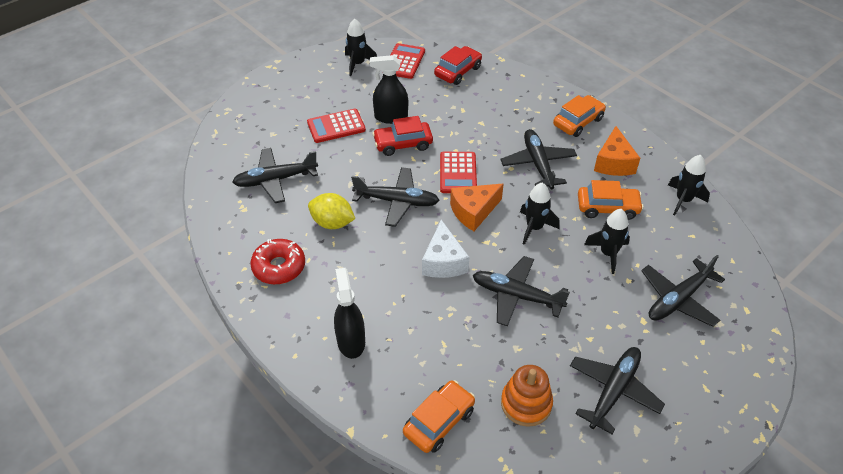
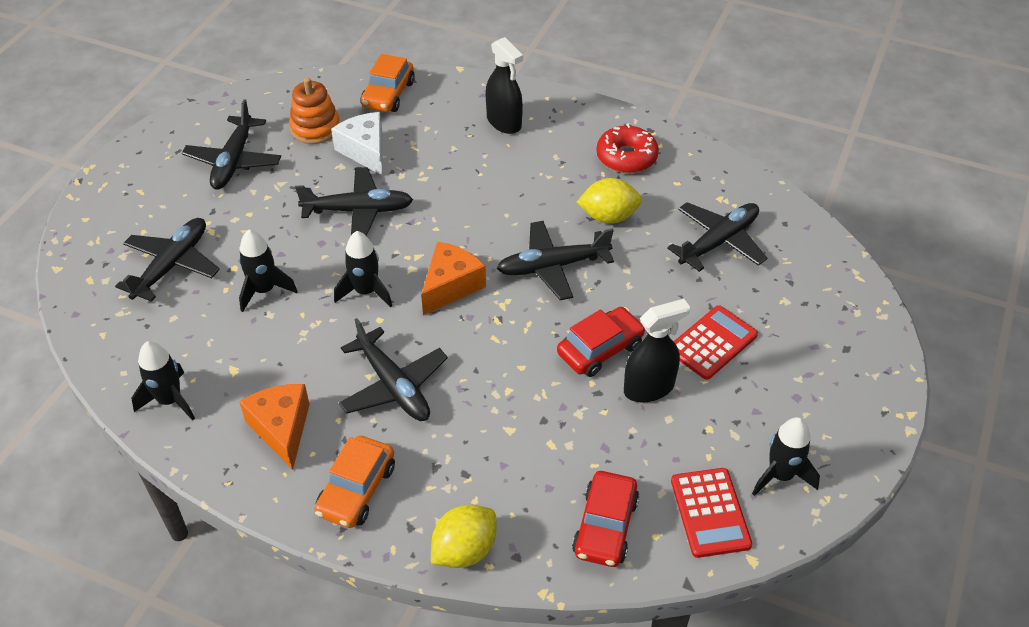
camera: 155 degrees right, 0 degrees up
white cheese [422,220,469,278] -> white cheese moved to [331,112,383,176]
red calculator [440,152,477,193] -> none
orange car [578,180,644,220] -> none
none -> yellow lemon [431,505,496,568]

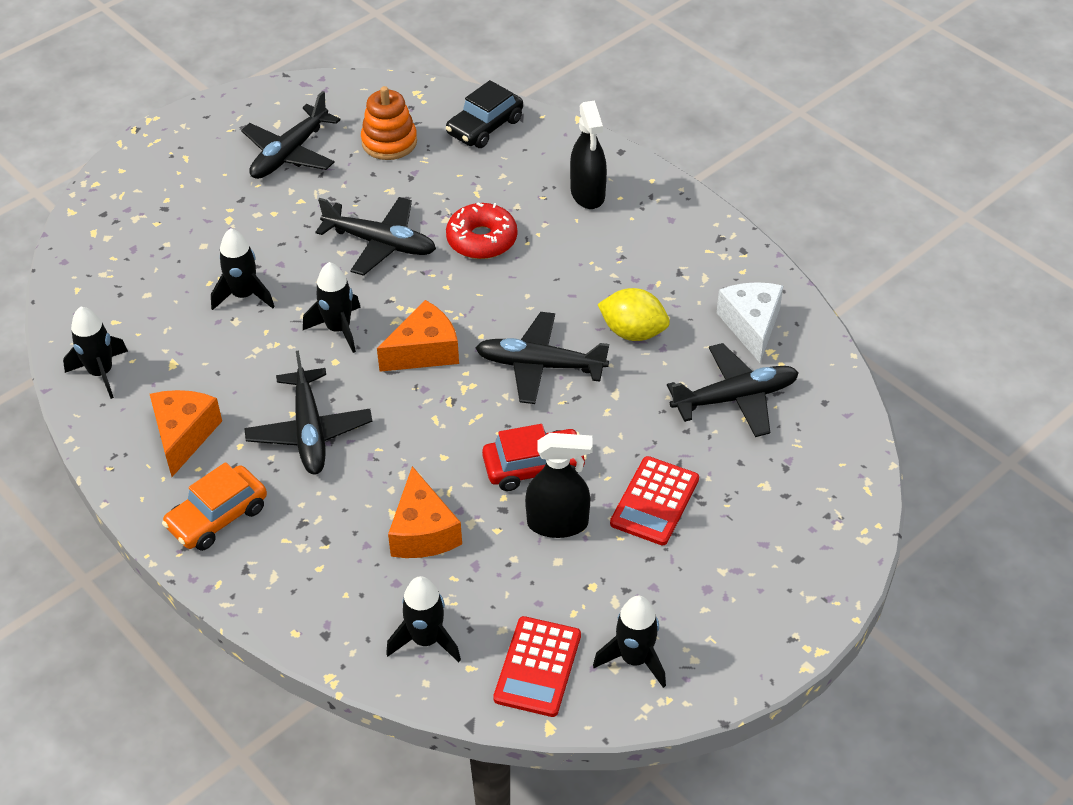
camera: 25 degrees right, 0 degrees up
black plane [115,218,220,302] -> none
white cheese [331,112,383,176] -> white cheese moved to [717,282,783,363]
orange car [361,54,415,112] -> black car [446,80,523,148]
yellow lemon [431,505,496,568] -> none
red car [572,471,639,567] -> black rocket [386,576,461,662]
red donut [596,124,659,173] -> red donut moved to [446,202,517,259]
red calculator [674,305,758,380] -> red calculator turned 135 degrees clockwise [610,456,699,546]
none -> orange cheese [388,466,462,558]

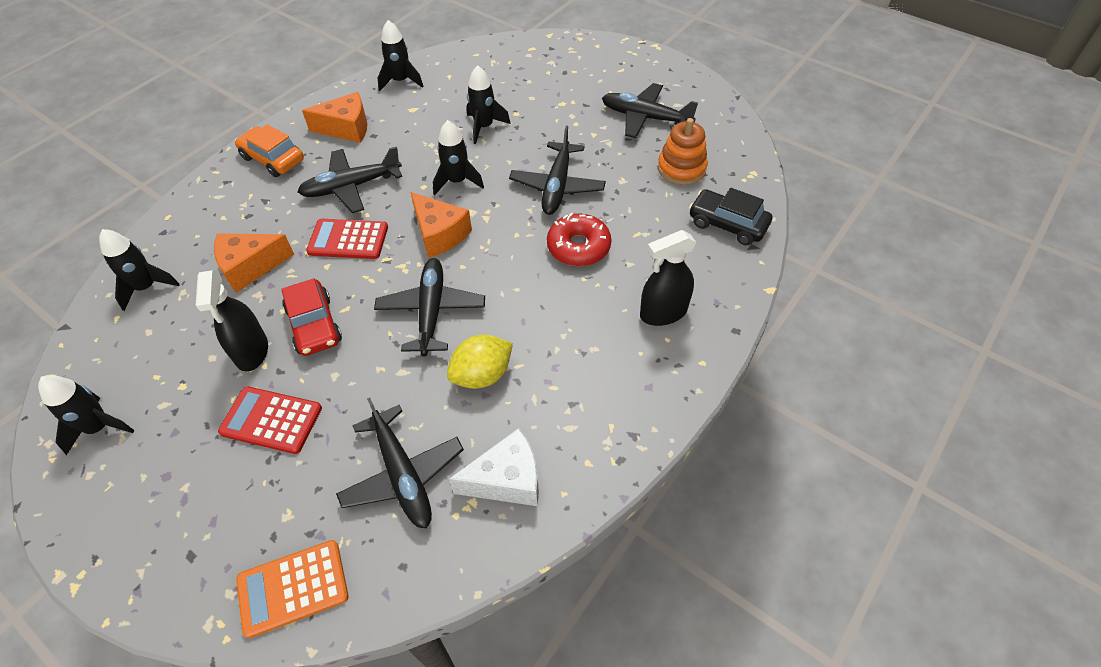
camera: 80 degrees right, 5 degrees up
red calculator [493,616,581,717] -> red calculator moved to [306,219,388,259]
yellow lemon [597,288,670,341] -> yellow lemon turned 45 degrees clockwise [447,335,513,389]
none -> orange calculator [236,540,349,638]

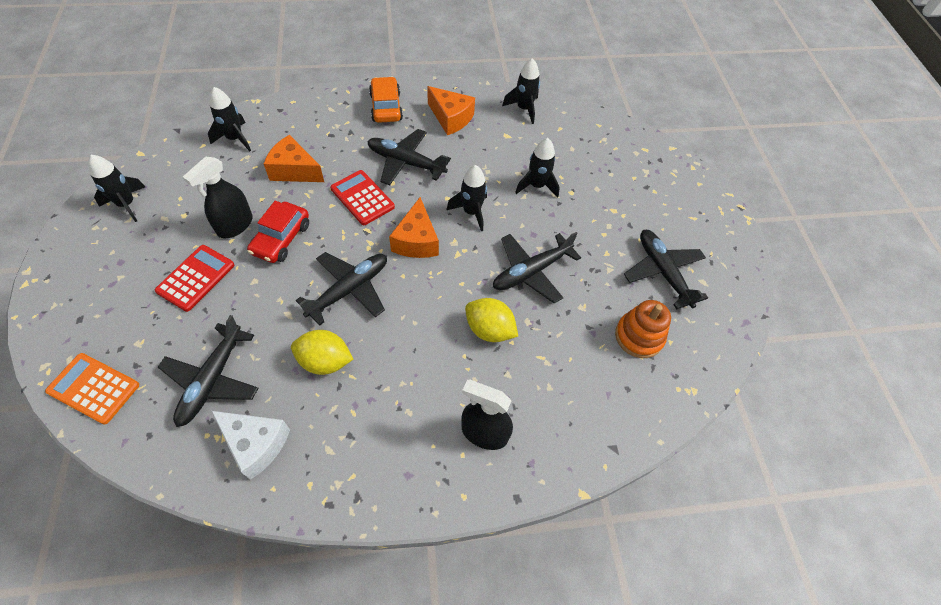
camera: 40 degrees right, 5 degrees up
red calculator [218,386,322,454] -> red calculator turned 60 degrees clockwise [155,245,234,312]
red donut [547,213,611,266] -> yellow lemon [465,298,518,342]
black car [689,188,772,245] -> none

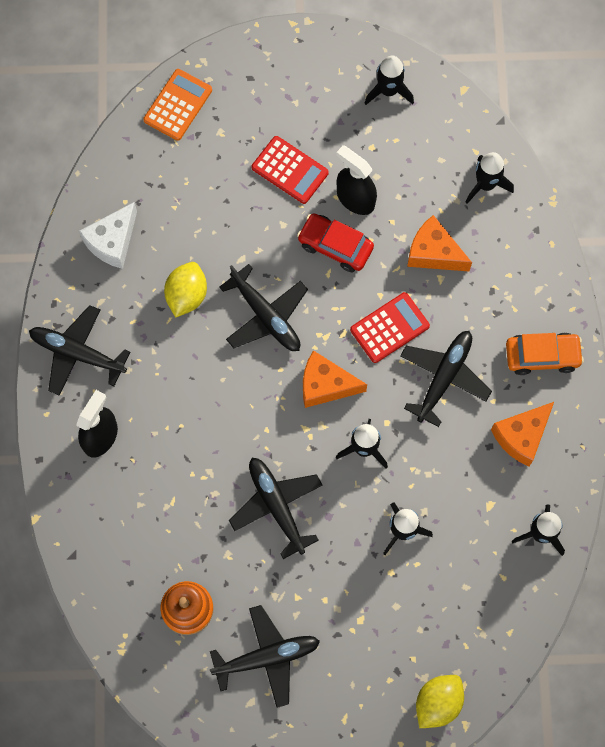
camera: 100 degrees right, 15 degrees up
black plane [158,315,258,427] -> black plane moved to [29,305,130,396]
orange cheese [264,135,324,182] -> orange cheese turned 90 degrees counterclockwise [407,215,472,272]
yellow lemon [465,298,518,342] -> yellow lemon moved to [416,675,464,728]

